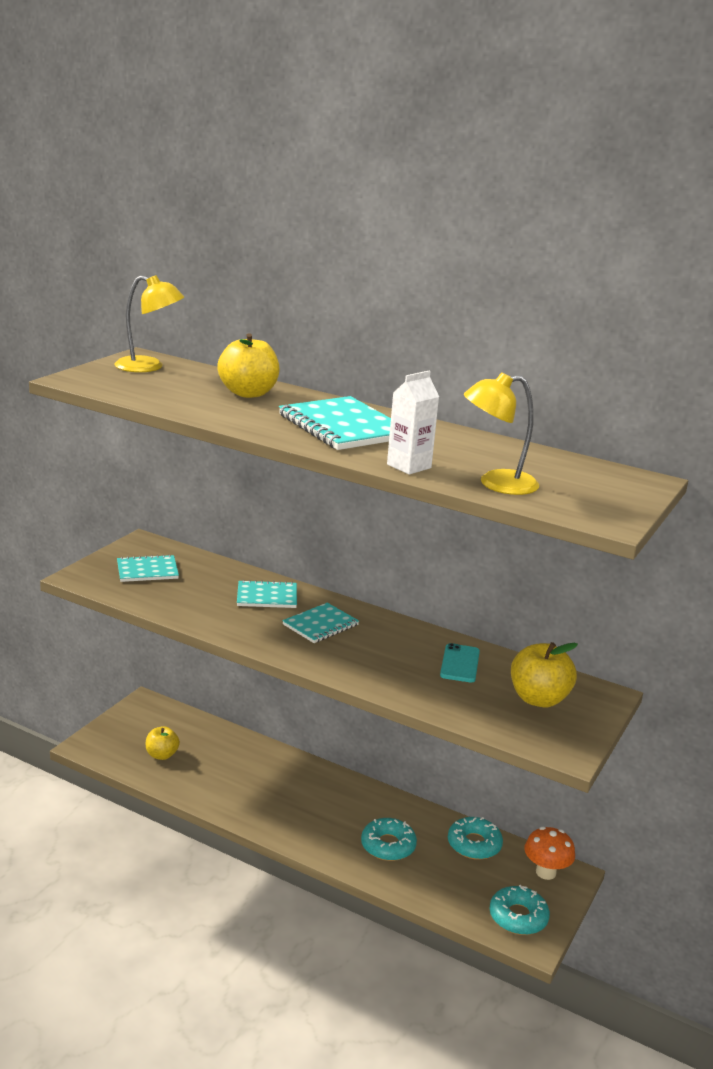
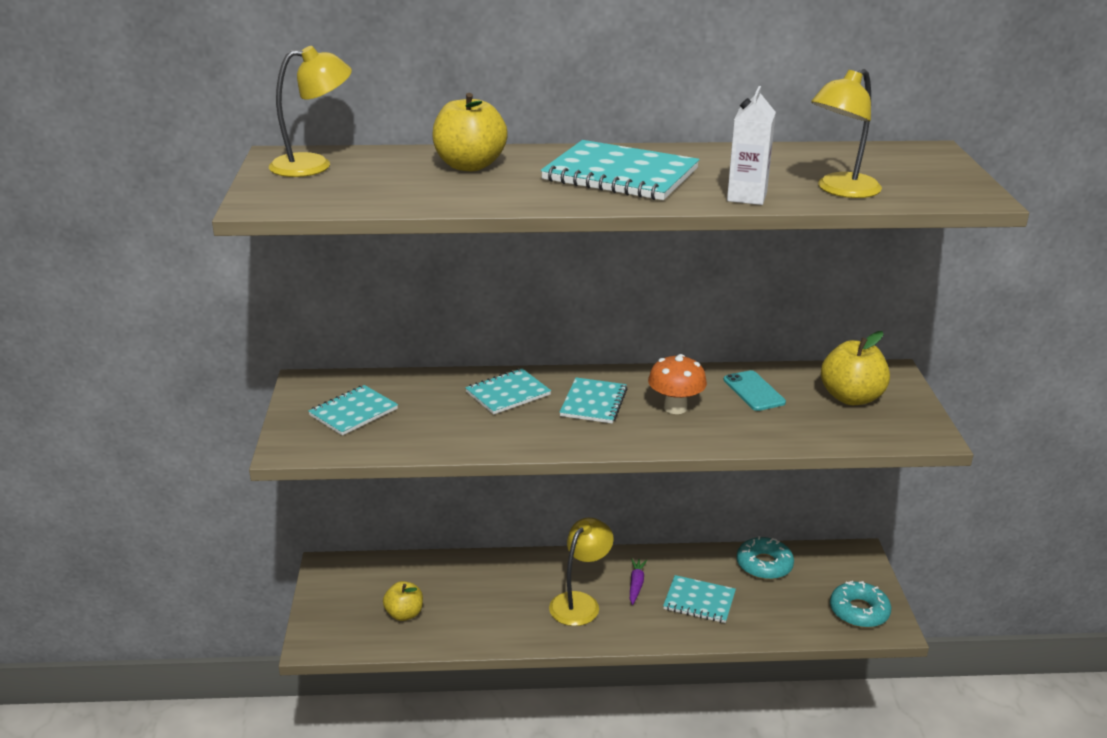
camera: 30 degrees left, 5 degrees up
turquoise donut [361,818,417,861] -> turquoise notebook [663,575,736,623]
orange mushroom [524,827,575,880] -> orange mushroom moved to [648,354,707,414]
none -> yellow lamp [549,518,614,626]
none -> purple carrot [630,558,647,605]

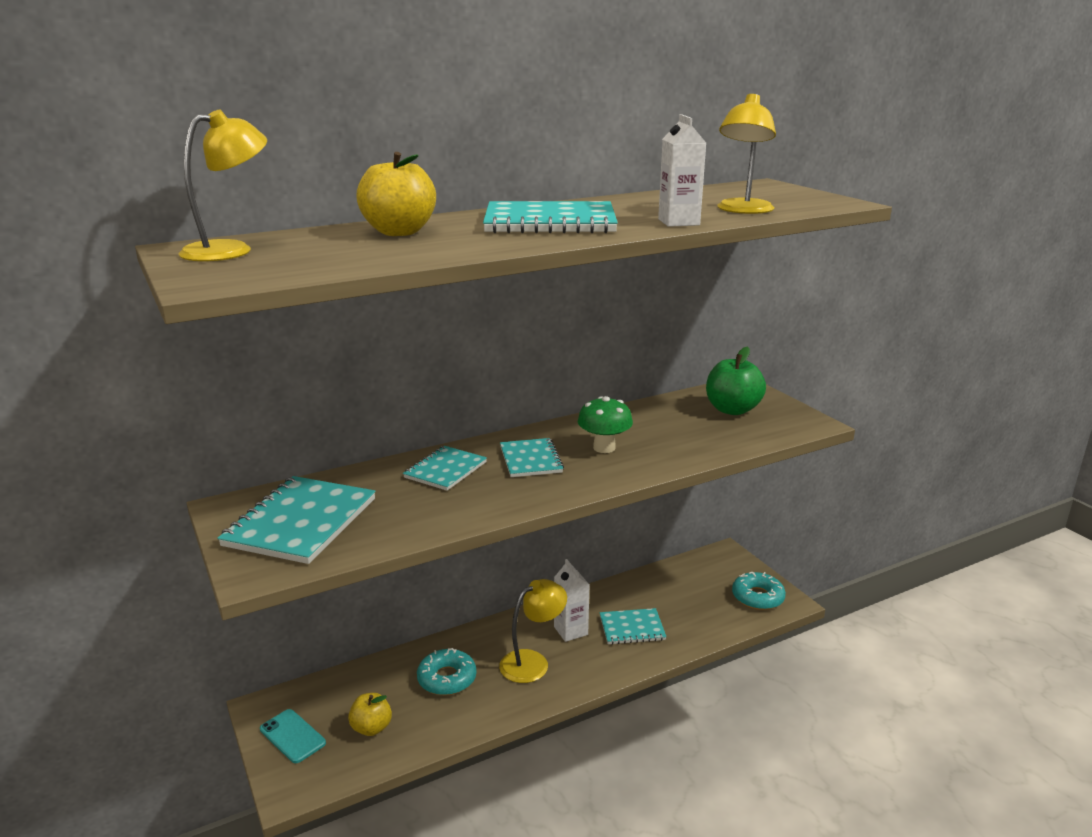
camera: 25 degrees left, 5 degrees down
turquoise notebook [308,385,398,436] -> turquoise notebook [217,476,376,564], size x1.67
yellow lamp [549,518,614,626] -> yellow lamp turned 45 degrees clockwise [499,579,567,683]
purple carrot [630,558,647,605] -> white carton [554,559,589,642]
orange mushroom [648,354,707,414] -> green mushroom [578,396,633,453]
turquoise phone [723,370,786,411] -> turquoise phone moved to [260,709,326,763]
turquoise donut [737,536,794,580] -> turquoise donut moved to [417,648,476,695]
yellow apple [821,331,890,405] -> green apple [706,346,766,415]

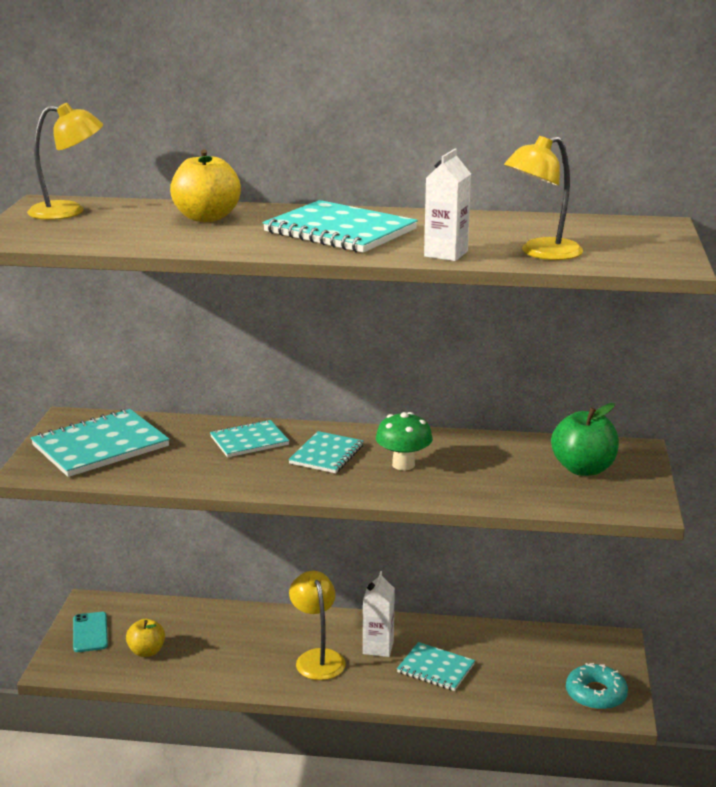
camera: 35 degrees right, 0 degrees up
turquoise donut [417,648,476,695] -> none
yellow lamp [499,579,567,683] -> yellow lamp turned 105 degrees counterclockwise [289,571,346,680]

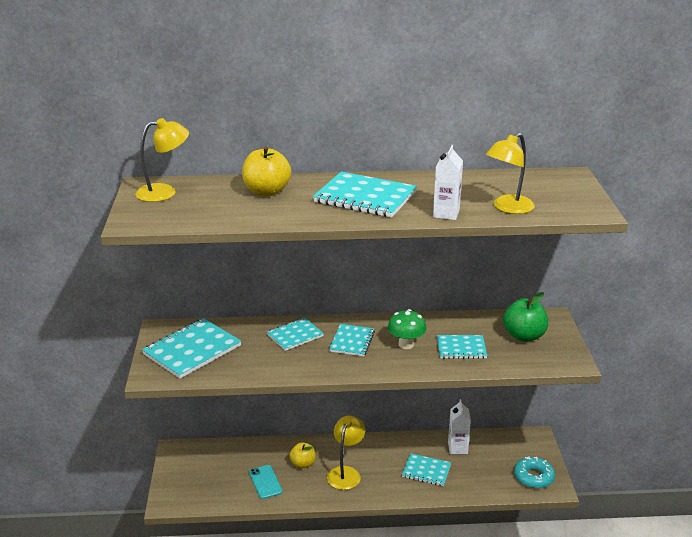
camera: 10 degrees left, 5 degrees up
turquoise phone [73,612,108,652] -> turquoise phone moved to [249,465,283,499]
yellow apple [126,619,165,657] -> yellow apple moved to [289,442,315,469]
yellow lamp [289,571,346,680] -> yellow lamp turned 45 degrees clockwise [327,416,365,490]
white carton [363,571,395,657] -> white carton moved to [448,399,471,454]
none -> turquoise notebook [437,335,487,359]

